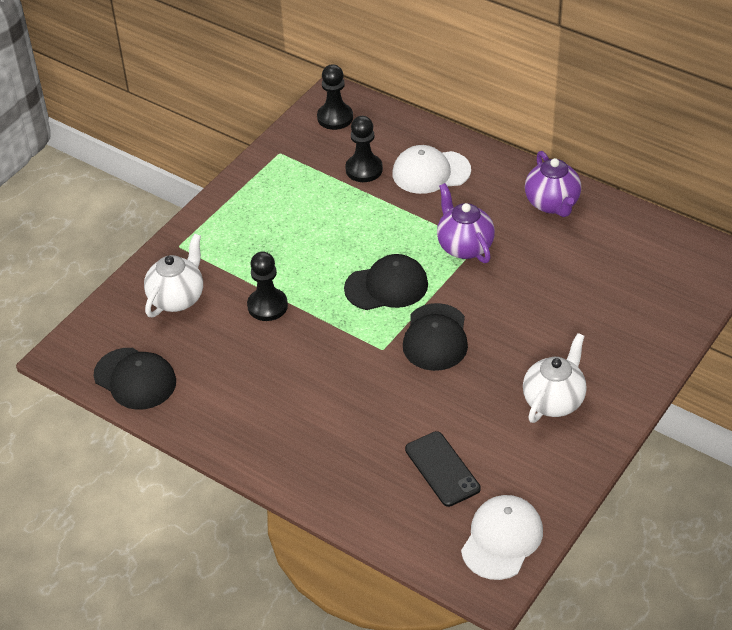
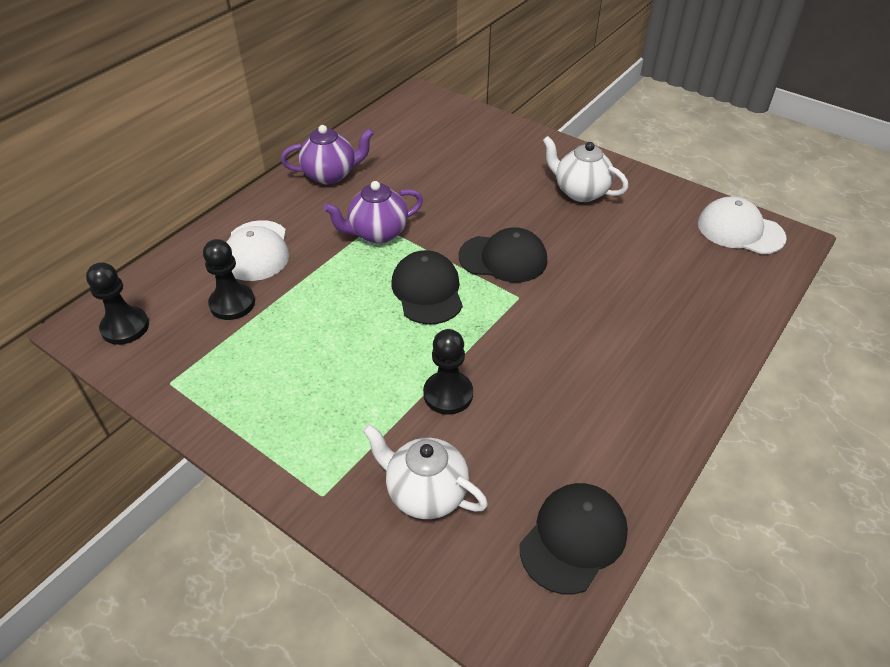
camera: 90 degrees left, 0 degrees up
black phone [405,431,481,507] -> none

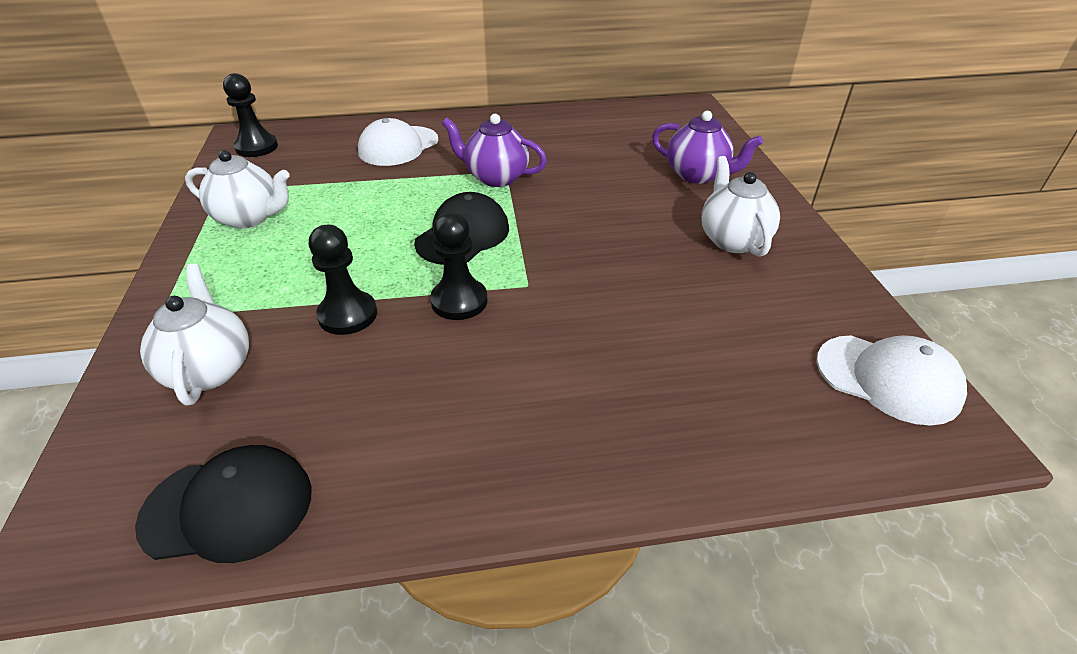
camera: 45 degrees right, 5 degrees down
black pawn [203,239,255,320] -> black pawn moved to [430,212,488,320]
purple teapot [281,125,374,184] -> purple teapot moved to [652,111,763,184]
black cap [459,227,547,282] -> none
white cap [698,197,787,254] -> white cap turned 135 degrees clockwise [816,335,967,426]
none -> white teapot [185,150,290,229]

